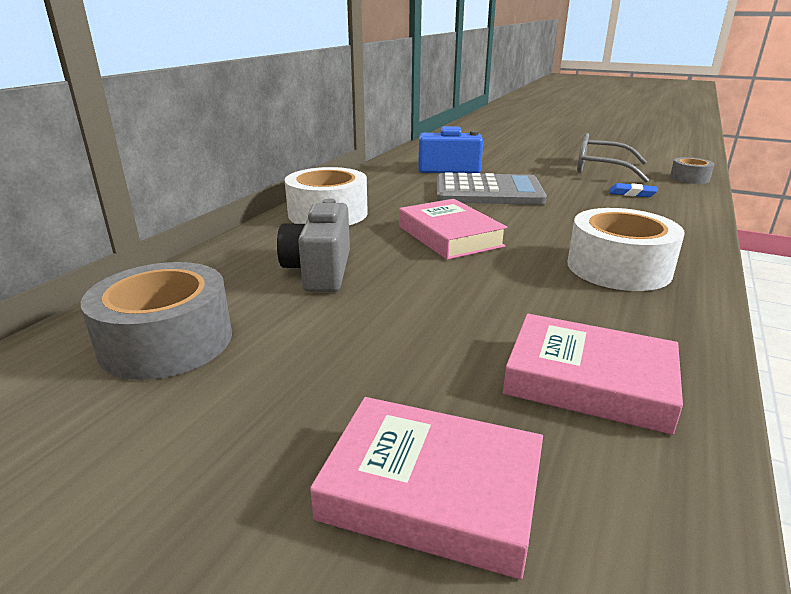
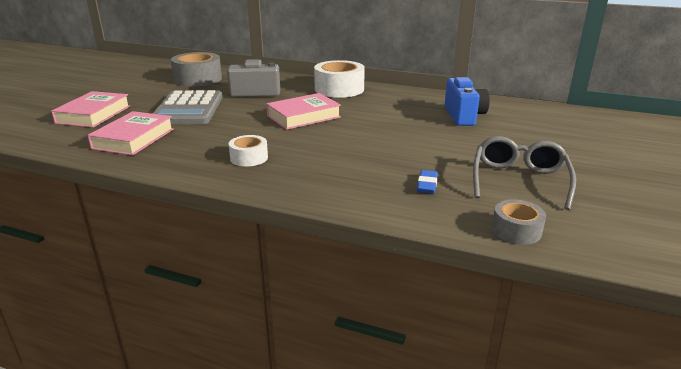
camera: 85 degrees right, 0 degrees up
grey calculator [437,173,547,205] -> grey calculator moved to [153,90,223,124]
white tape [567,208,685,291] -> white tape [228,135,268,167], size x0.55

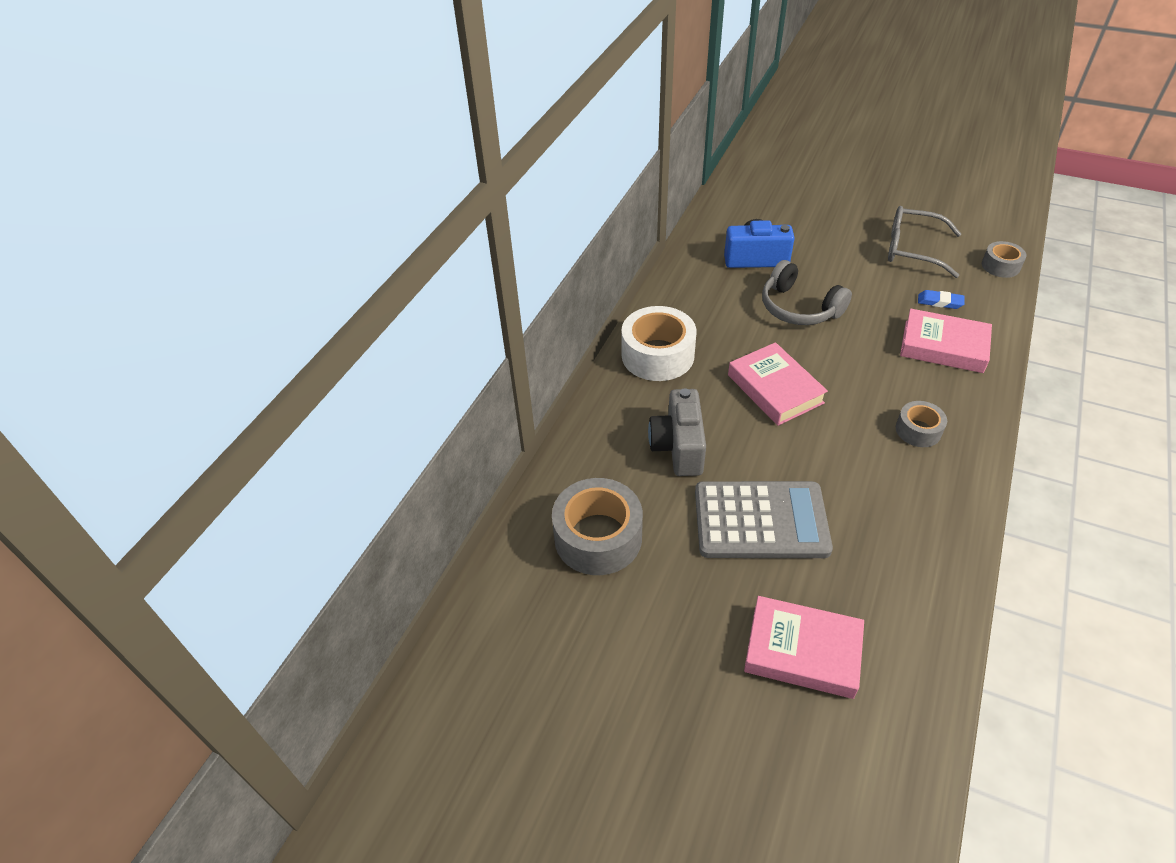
camera: 85 degrees left, 20 degrees up
pink book [87,111,174,155] -> pink book moved to [900,309,992,373]
white tape [228,135,268,167] -> grey tape [896,401,947,447]
none -> grey headphones [762,260,852,325]

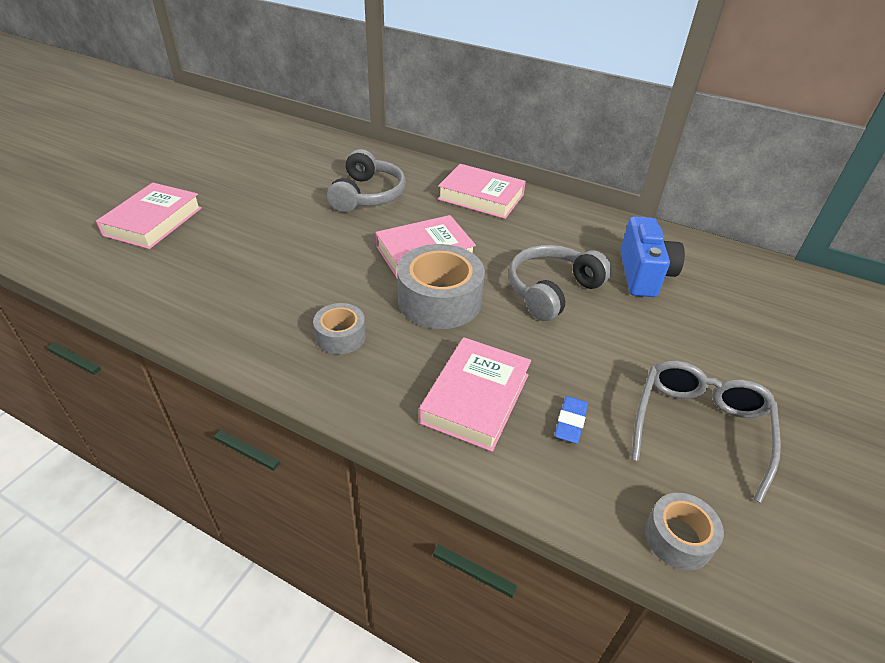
camera: 90 degrees right, 5 degrees down
grey tape [552,478,643,575] -> grey tape moved to [397,244,485,329]
white tape [621,306,696,381] -> pink book [438,164,526,219]
grey camera [648,388,706,476] -> grey headphones [327,149,406,212]
grey calculator [695,481,833,558] -> none

